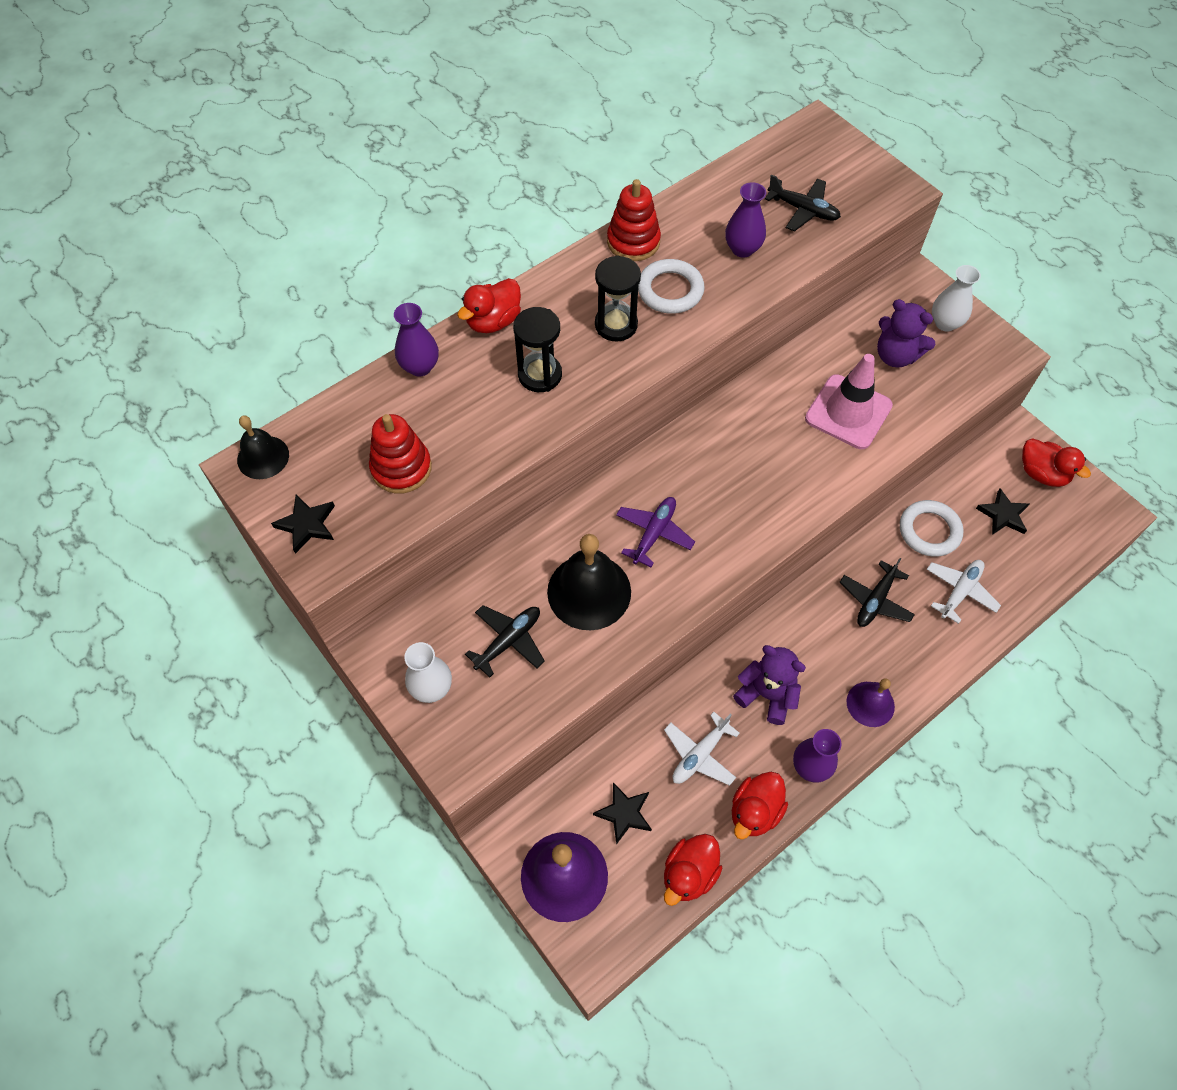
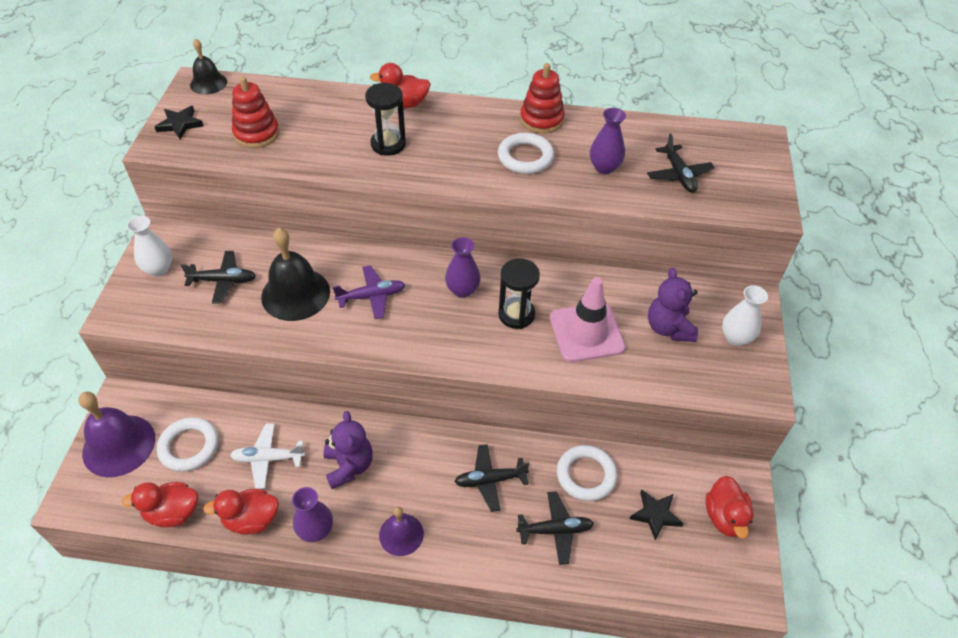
camera: 45 degrees right, 10 degrees down
purple vase [394,303,439,376] -> purple vase moved to [445,237,481,298]
black star [593,782,652,845] -> white ring [157,417,218,472]
black hourglass [595,255,641,342] -> black hourglass moved to [498,258,540,329]
white plane [927,560,1001,624] -> black plane [516,491,594,565]

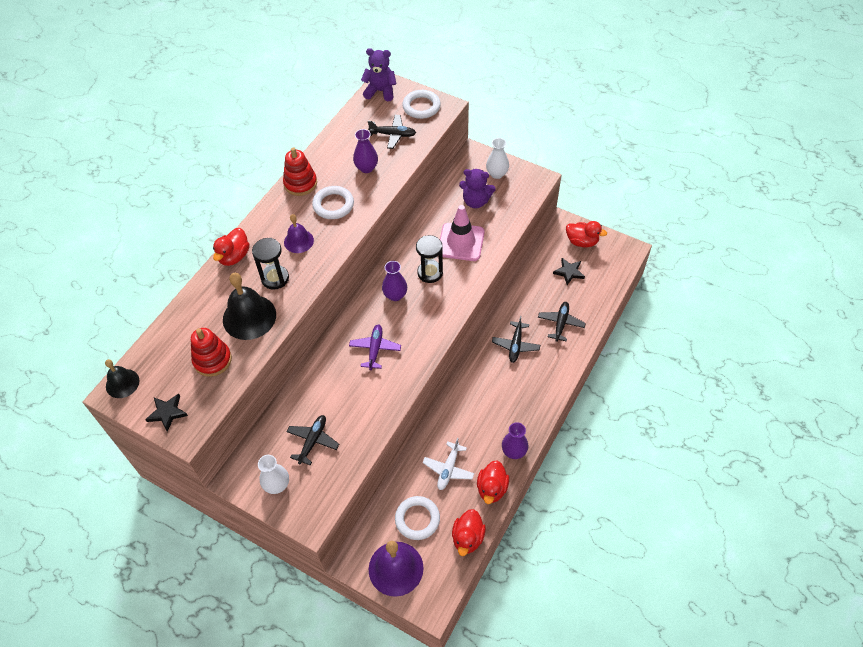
camera: 65 degrees left, 5 degrees up
black bell [261,228,330,321] -> black bell moved to [223,273,276,340]
purple teddy bear [324,411,373,489] -> purple teddy bear moved to [361,48,396,101]
purple bell [379,506,424,556] -> purple bell moved to [284,214,314,253]
white ring [557,445,617,501] -> white ring moved to [402,90,441,119]

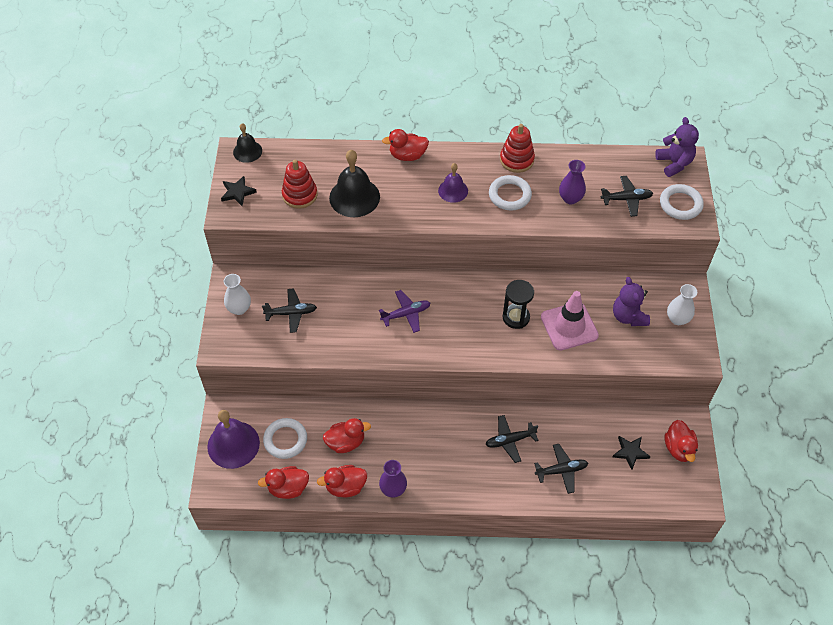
camera: 60 degrees right, 0 degrees up
black hourglass [252,238,289,290] -> none
black plane [368,115,416,149] -> black plane turned 75 degrees counterclockwise [601,176,653,217]
purple vase [382,261,407,301] -> none
white plane [423,438,474,490] -> red duck [323,418,371,453]

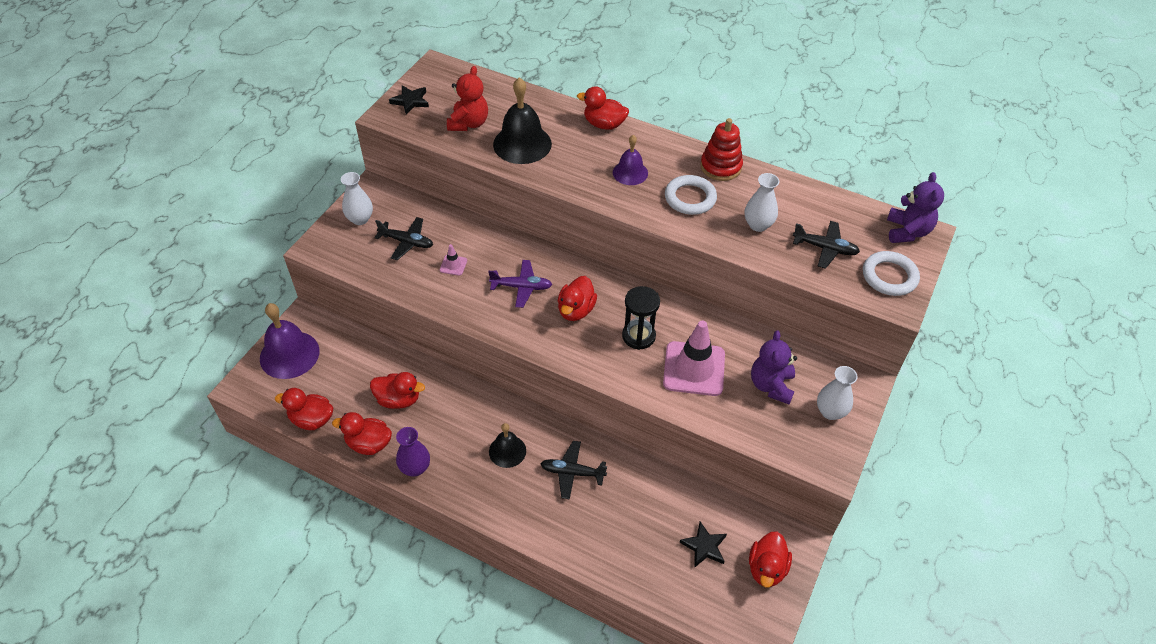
camera: 25 degrees right, 5 degrees down
black bell [233,123,262,163] -> black bell moved to [489,423,526,468]
white ring [263,418,307,459] -> none
red stacking toy [282,160,318,209] -> red teddy bear [447,66,488,131]
black plane [534,444,588,494] -> none
purple vase [559,160,586,204] -> white vase [745,173,779,232]
none -> pink traffic cone [440,244,467,276]
none -> red duck [558,276,597,321]

